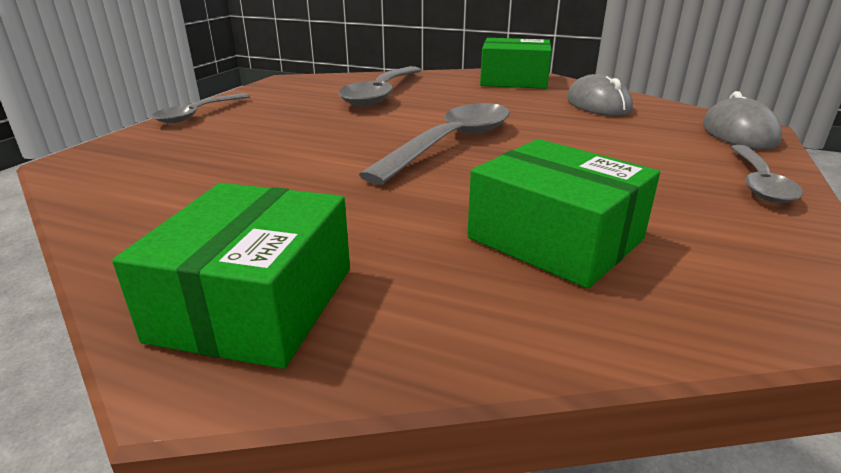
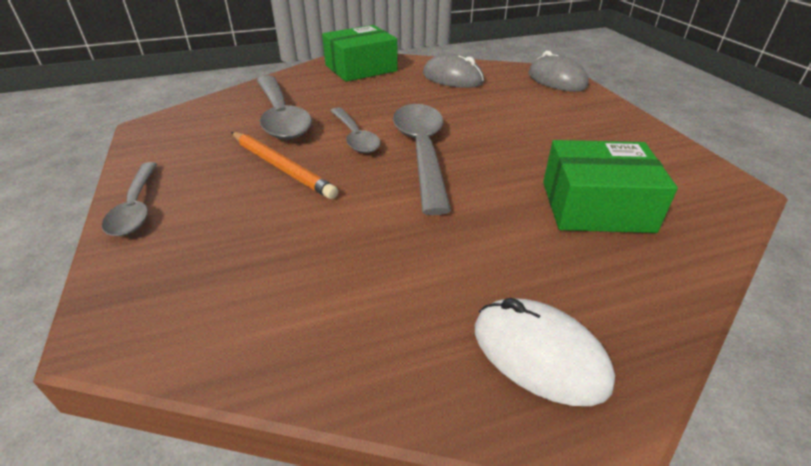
camera: 40 degrees left, 10 degrees up
green box [112,183,350,369] -> white mouse [475,298,615,406]
grey spoon [731,145,803,203] -> grey spoon moved to [330,107,381,153]
none -> orange pencil [231,132,338,199]

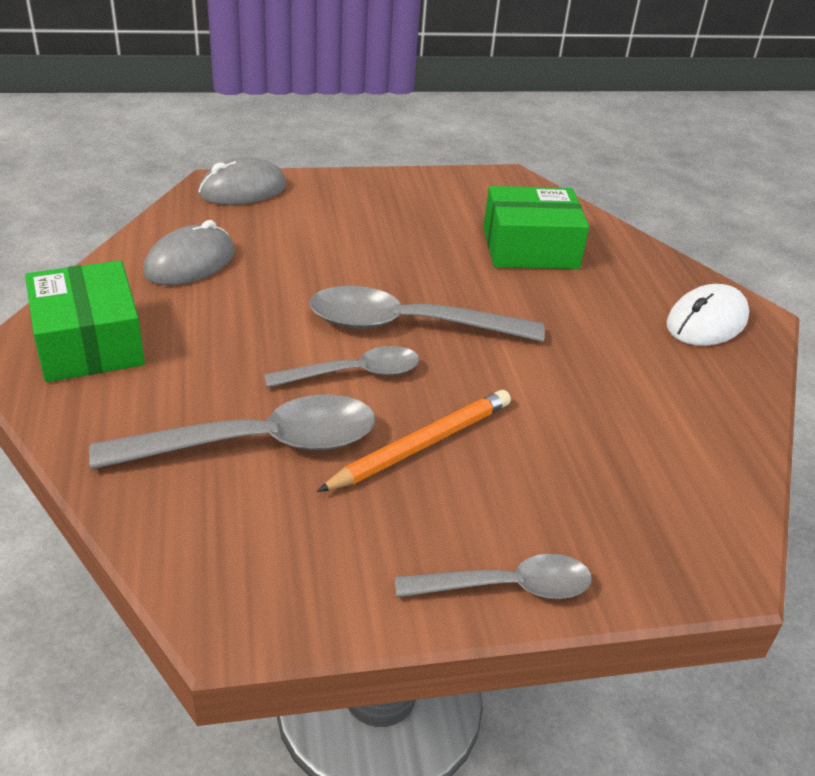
camera: 85 degrees left, 0 degrees up
green box [543,140,678,233] -> green box turned 75 degrees clockwise [483,186,589,269]

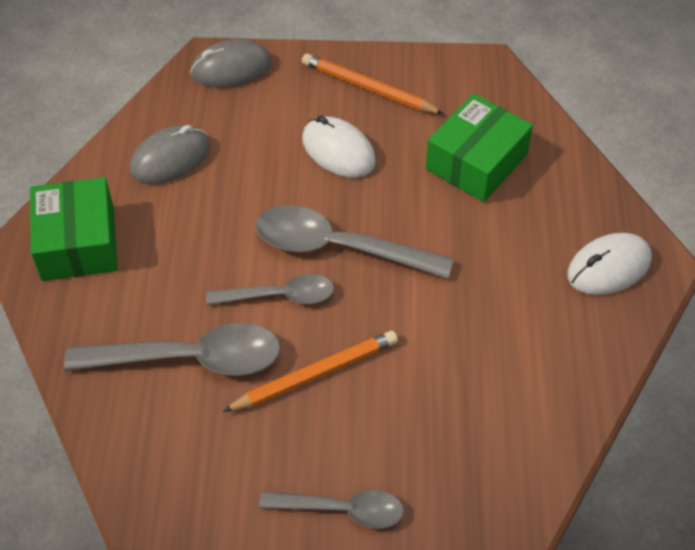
camera: 15 degrees right, 15 degrees up
green box [483,186,589,269] -> green box turned 60 degrees counterclockwise [426,93,533,202]
none -> orange pencil [302,53,444,114]
none -> white mouse [302,116,376,178]

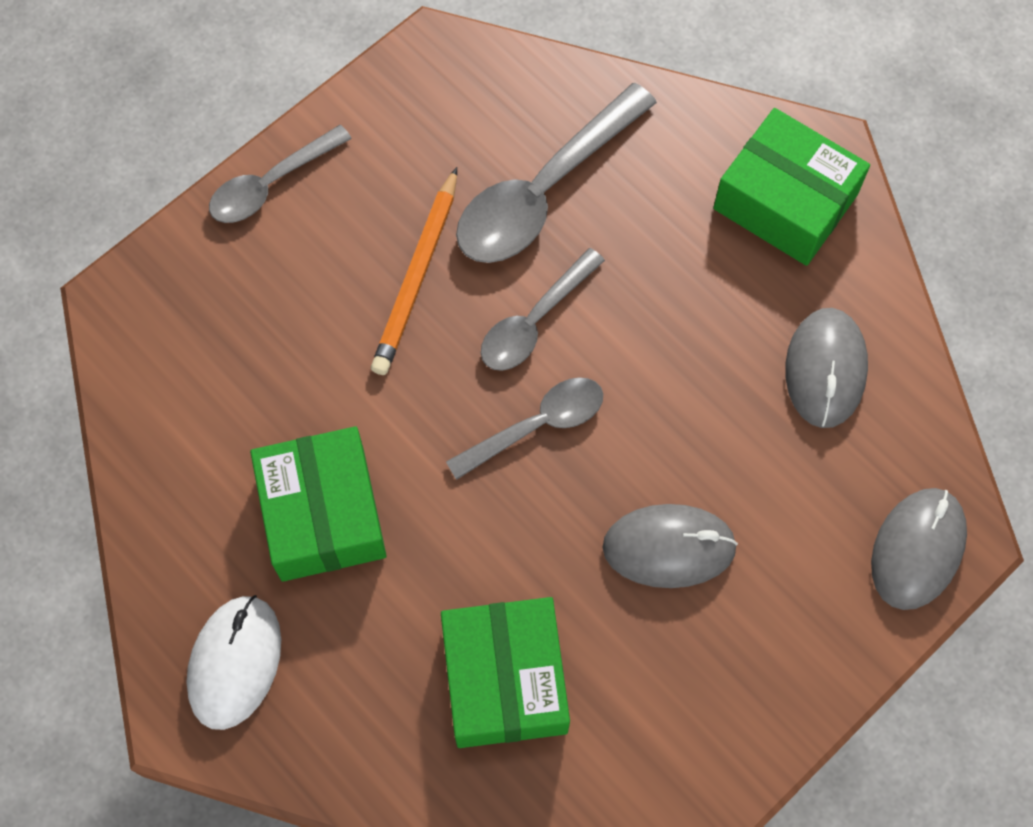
camera: 135 degrees right, 15 degrees up
grey spoon [256,205,453,279] -> grey spoon [446,377,603,480], size x0.62
orange pencil [302,53,444,114] -> none
white mouse [302,116,376,178] -> grey mouse [602,504,738,588]
none -> green box [250,426,387,582]

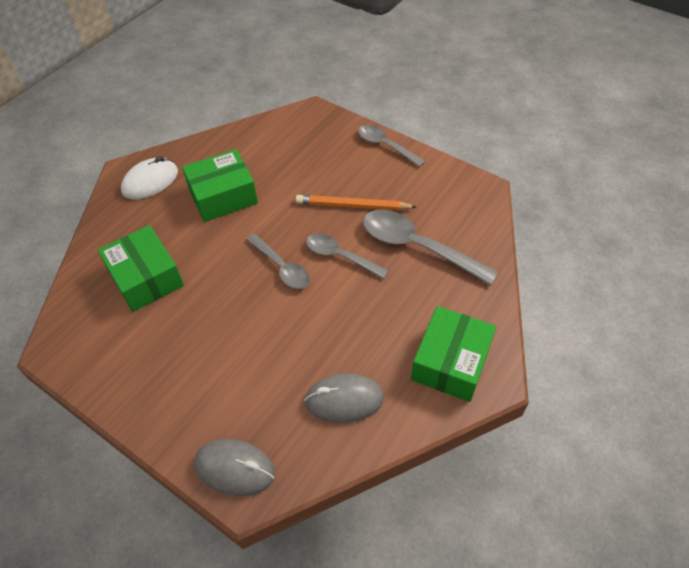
camera: 80 degrees right, 15 degrees down
white mouse [186,595,281,730] -> white mouse turned 45 degrees counterclockwise [121,157,178,199]
green box [441,597,570,748] -> green box turned 75 degrees clockwise [98,225,184,312]
grey mouse [602,504,738,588] -> none

